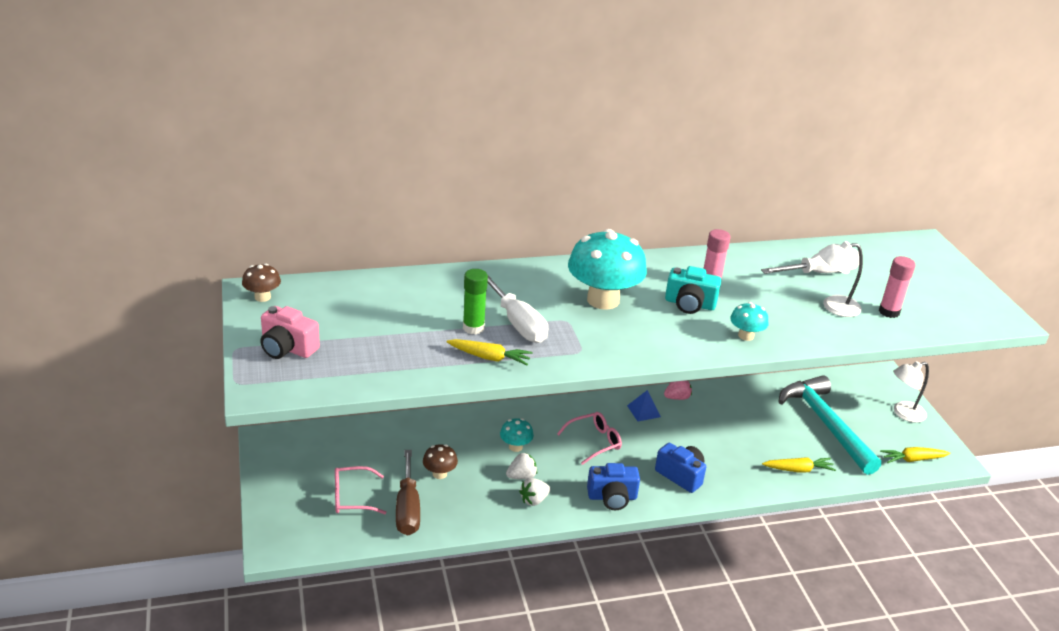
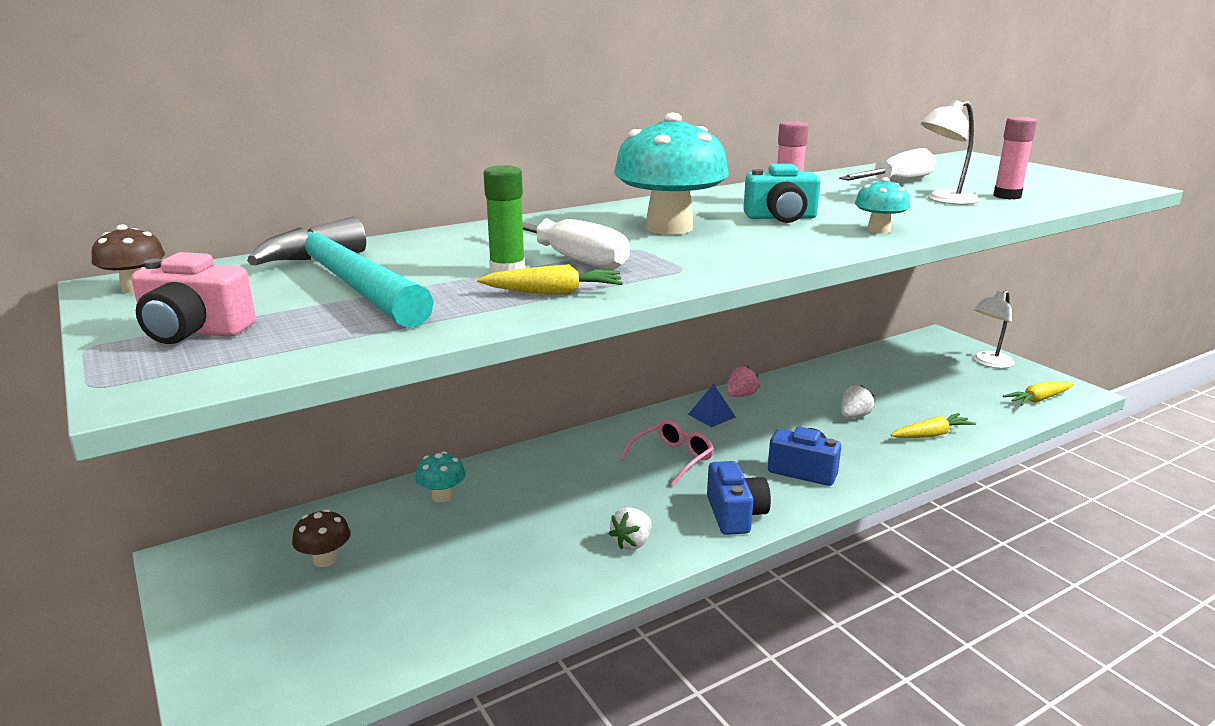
camera: 15 degrees left, 10 degrees down
pink glasses [335,466,387,514] -> none
brown screwdriver [396,450,420,535] -> none
brown mushroom [423,444,458,479] -> brown mushroom moved to [292,509,351,567]
turquoise mushroom [500,418,534,452] -> turquoise mushroom moved to [415,451,466,503]
white strawberry [506,452,537,479] -> white strawberry moved to [841,385,874,418]
blue camera [587,463,640,510] -> blue camera turned 75 degrees counterclockwise [707,461,771,535]
turquoise hammer [778,375,881,475] -> turquoise hammer moved to [247,217,434,328]

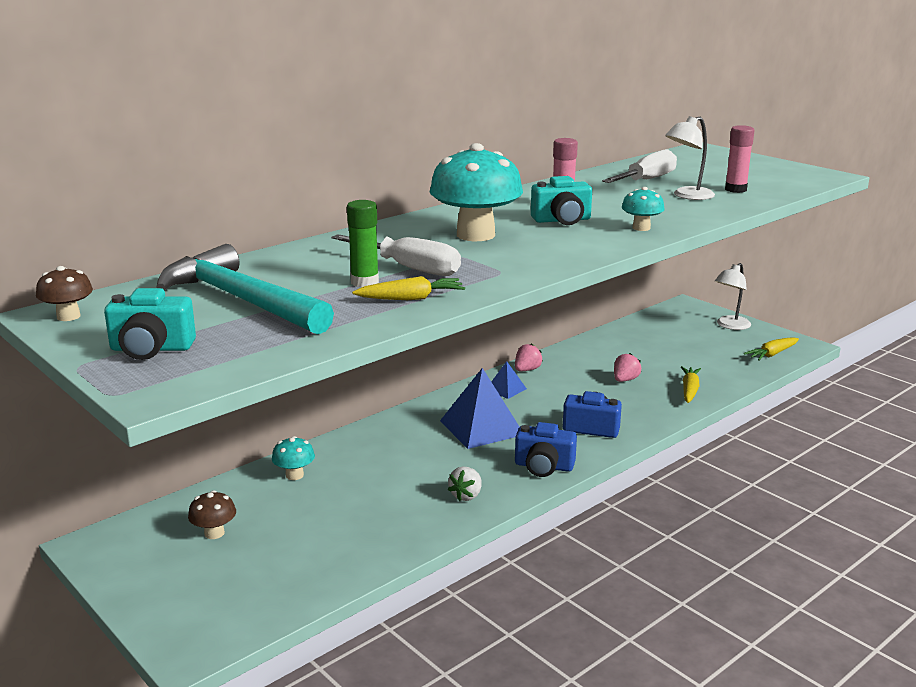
camera: 10 degrees left, 0 degrees up
pink camera [131,252,256,344] -> turquoise camera [104,288,196,360]
pink glasses [620,419,714,486] -> blue pyramid [440,368,519,449]
blue camera [707,461,771,535] -> blue camera turned 120 degrees clockwise [515,422,577,477]
white strawberry [841,385,874,418] -> pink strawberry [614,353,641,382]
yellow carrot [890,413,976,438] -> yellow carrot turned 45 degrees counterclockwise [681,366,701,403]

